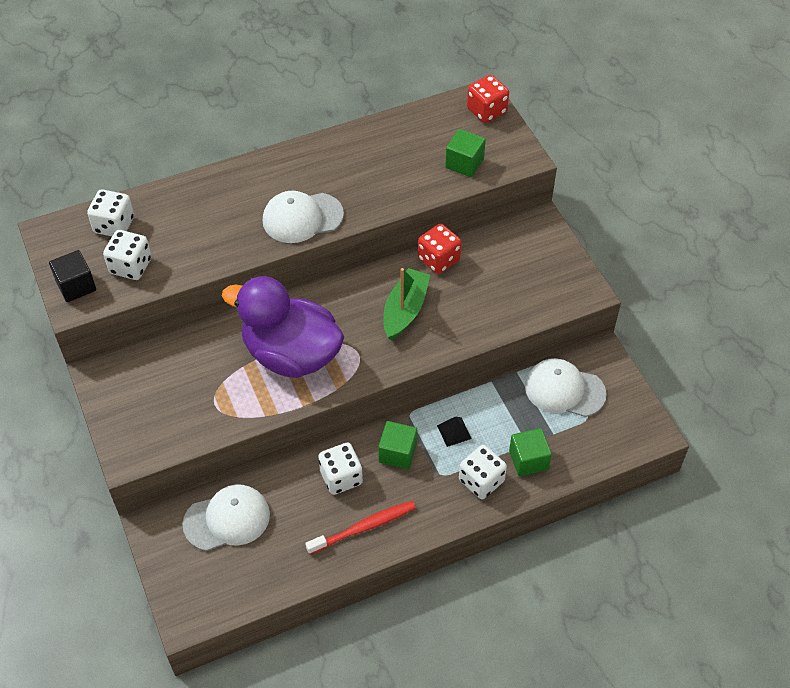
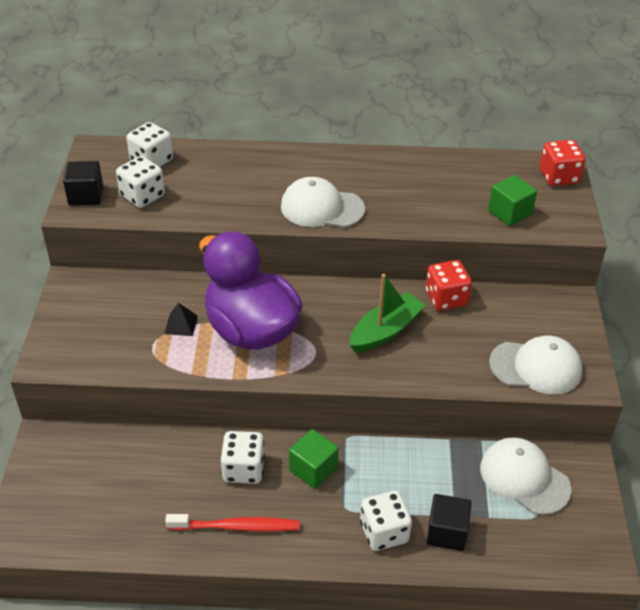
camera: 25 degrees right, 10 degrees down
white cap [182,484,270,551] -> white cap moved to [489,336,582,394]
black pyramid [437,417,472,447] -> black pyramid moved to [164,303,198,336]
green cube [509,428,552,476] -> black cube [427,494,472,551]

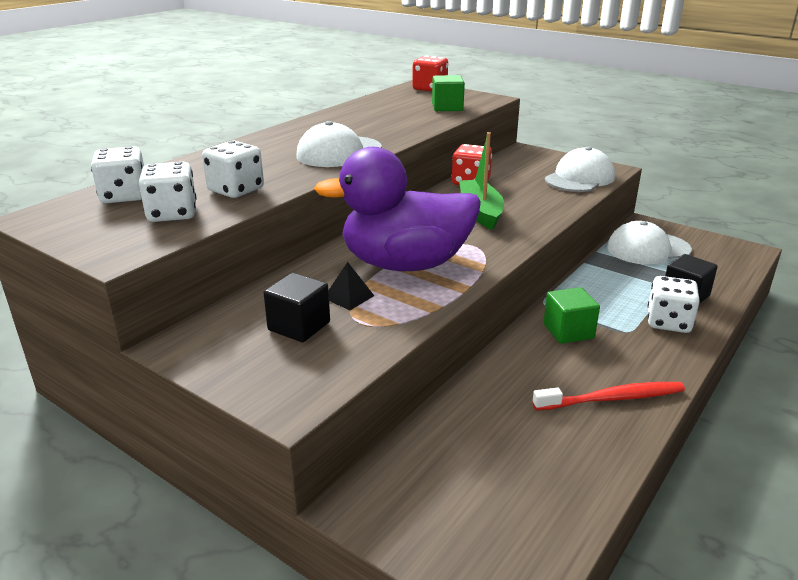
camera: 55 degrees left, 15 degrees down
black cube [63,161,103,205] -> black cube moved to [263,273,330,342]
red toothbrush [165,514,300,532] -> red toothbrush turned 45 degrees clockwise [533,382,685,411]
white dice [221,431,265,484] -> white dice moved to [202,141,264,198]

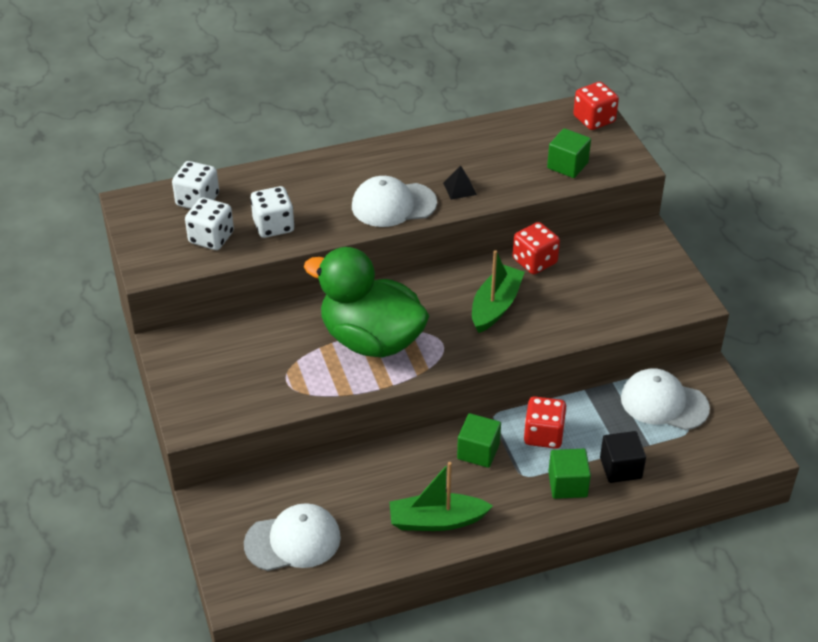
camera: 35 degrees right, 15 degrees up
black cube [263,273,330,342] -> none
purple duck [314,147,481,271] -> green duck [304,247,429,358]
black pyramid [329,262,374,310] -> black pyramid moved to [443,166,477,200]
red toothbrush [533,382,685,411] -> green boat [389,462,493,531]
white cap [545,147,615,192] -> white cap moved to [244,503,341,571]
white dice [647,276,700,333] -> green cube [548,449,591,499]
none -> red dice [524,396,567,449]

